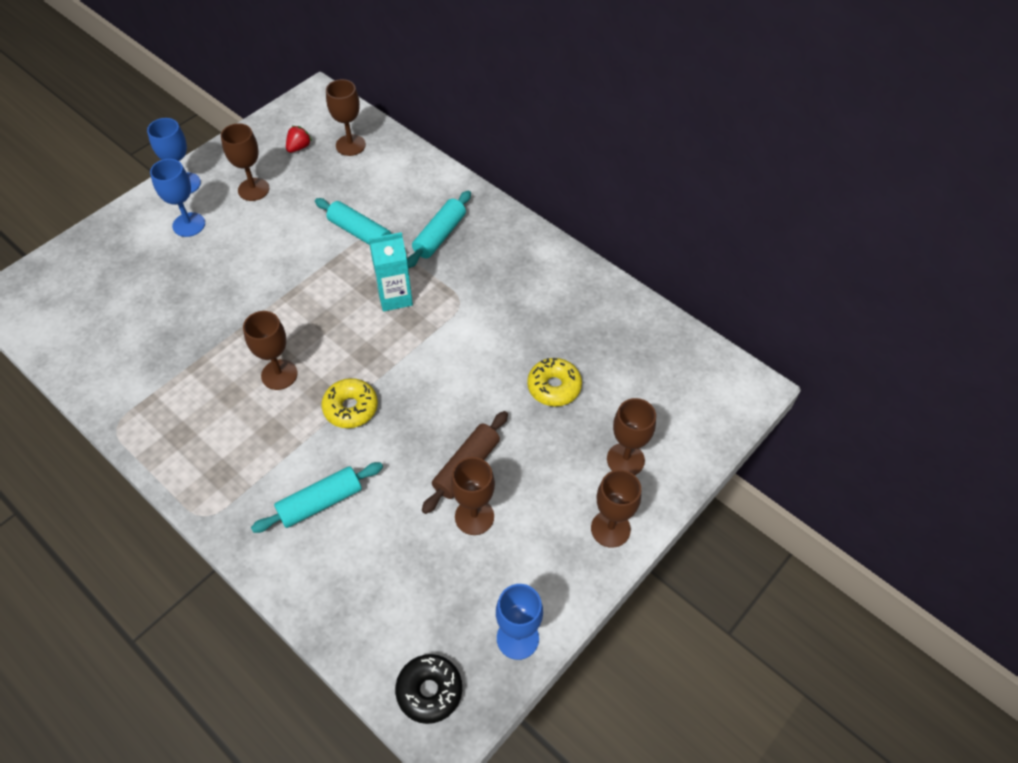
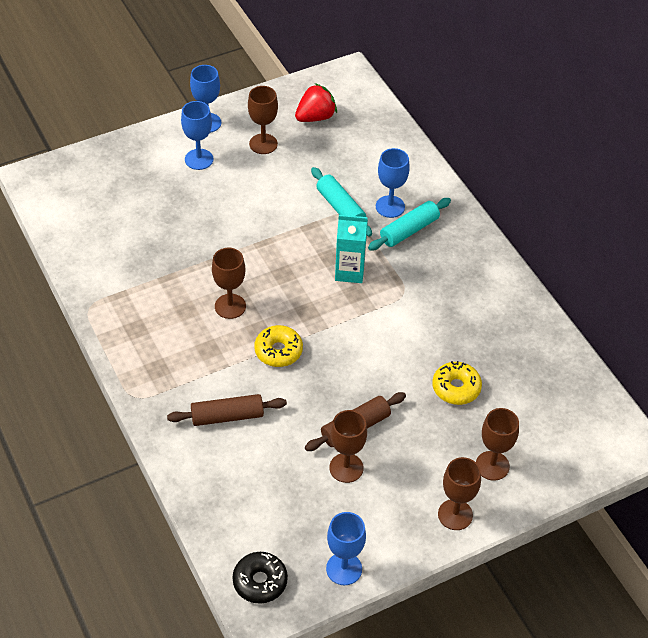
camera: 20 degrees right, 5 degrees down
turquoise rolling pin [251,462,383,533] -> brown rolling pin [167,394,287,426]
red strawberry [286,126,312,153] -> red strawberry [295,83,337,122], size x1.65
brown goblet [326,79,366,156] -> none
none -> blue goblet [376,148,410,218]

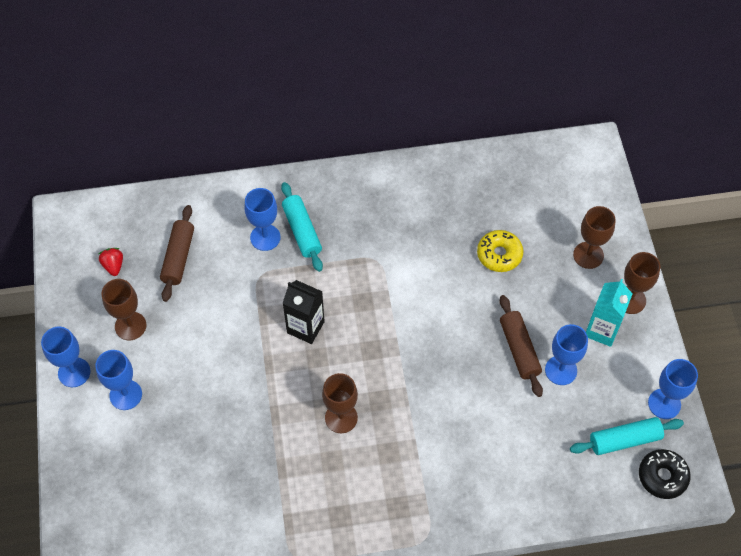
camera: 70 degrees left, 10 degrees up
brown rolling pin [167,394,287,426] -> brown rolling pin moved to [160,205,194,302]
yellow donut [254,325,303,367] -> none
red strawberry [295,83,337,122] -> red strawberry [99,248,123,276], size x0.61
turquoise rolling pin [311,167,372,237] -> turquoise rolling pin moved to [570,417,684,455]
brown goblet [329,410,367,483] -> blue goblet [545,324,588,385]
turquoise carton [335,215,368,283] -> turquoise carton moved to [586,279,633,347]
none -> black carton [282,280,325,344]

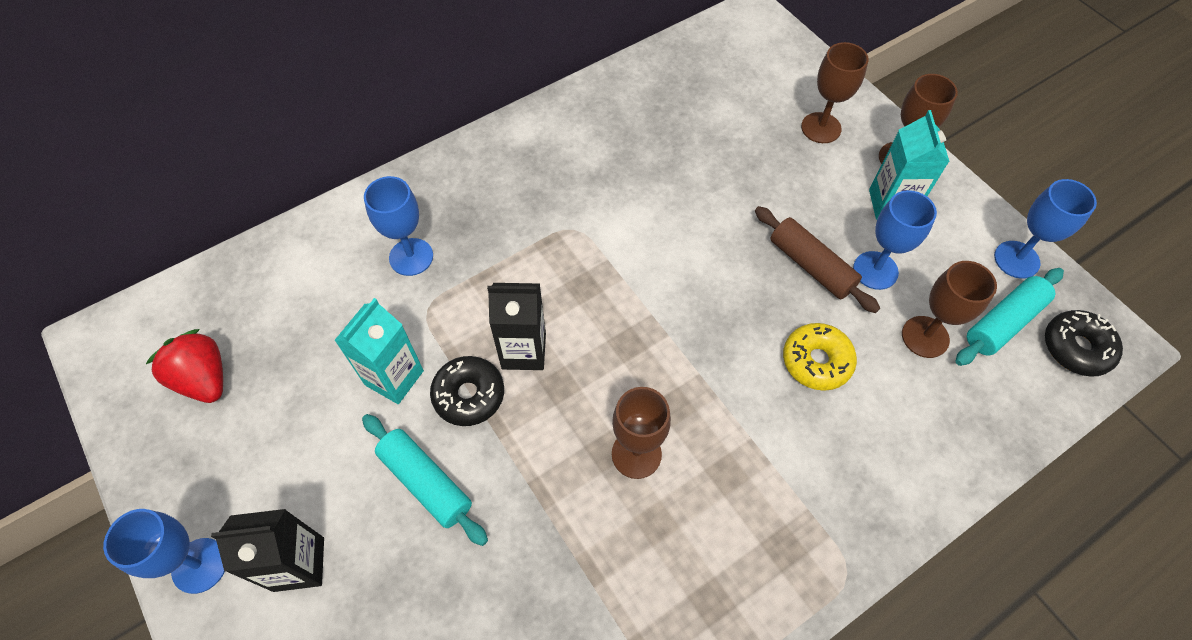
camera: 25 degrees left, 0 degrees up
blue goblet [96,350,142,410] -> black carton [211,509,324,592]
red strawberry [99,248,123,276] -> red strawberry [146,329,223,403], size x1.65
brown goblet [101,279,147,340] -> brown goblet moved to [902,261,997,358]
brown rolling pin [160,205,194,302] -> none
turquoise rolling pin [281,182,323,272] -> turquoise rolling pin moved to [362,414,488,546]
yellow donut [477,230,524,272] -> yellow donut moved to [783,323,857,391]
none -> turquoise carton [334,298,424,404]
none -> black donut [430,356,504,426]

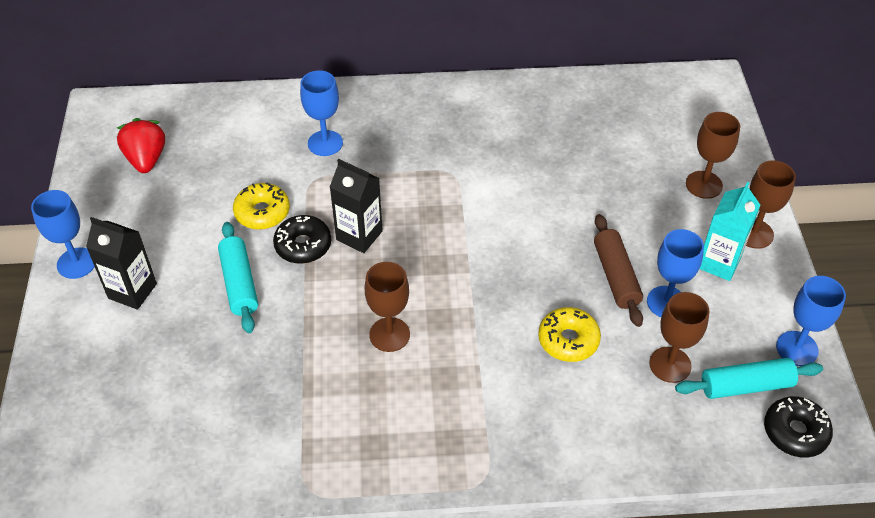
camera: 30 degrees right, 10 degrees down
turquoise carton [334,298,424,404] -> yellow donut [233,182,290,230]

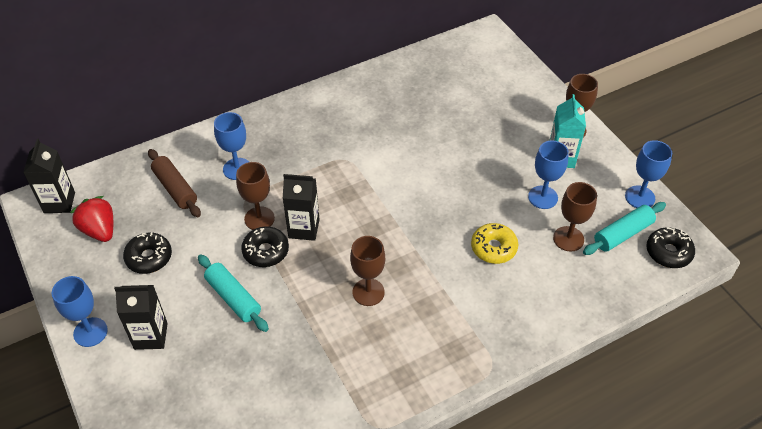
camera: 25 degrees left, 0 degrees up
yellow donut [233,182,290,230] -> none
brown rolling pin [594,214,643,327] -> brown rolling pin moved to [148,149,201,217]
brown goblet [686,112,740,199] -> brown goblet moved to [236,162,275,230]
none -> black carton [23,139,75,213]
none -> black donut [123,233,172,274]

